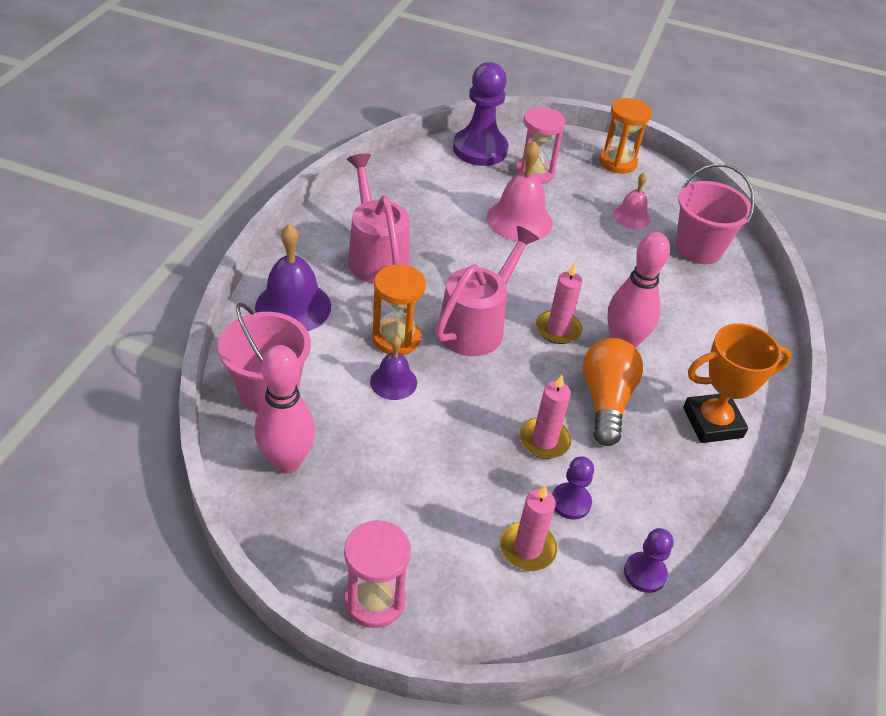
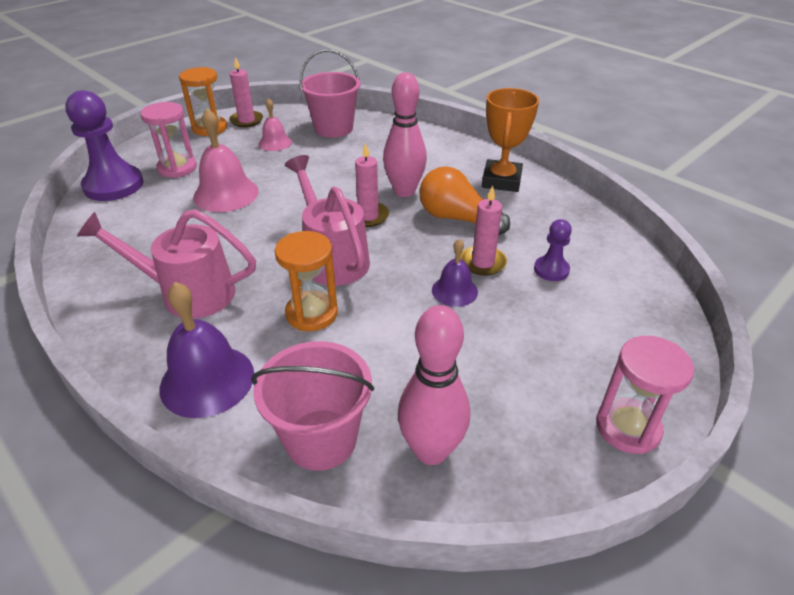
camera: 60 degrees left, 5 degrees down
purple bell [370,336,417,400] -> purple bell moved to [432,239,478,307]
pink candle [500,485,557,571] -> pink candle moved to [229,57,263,127]
purple pawn [624,528,674,593] -> none

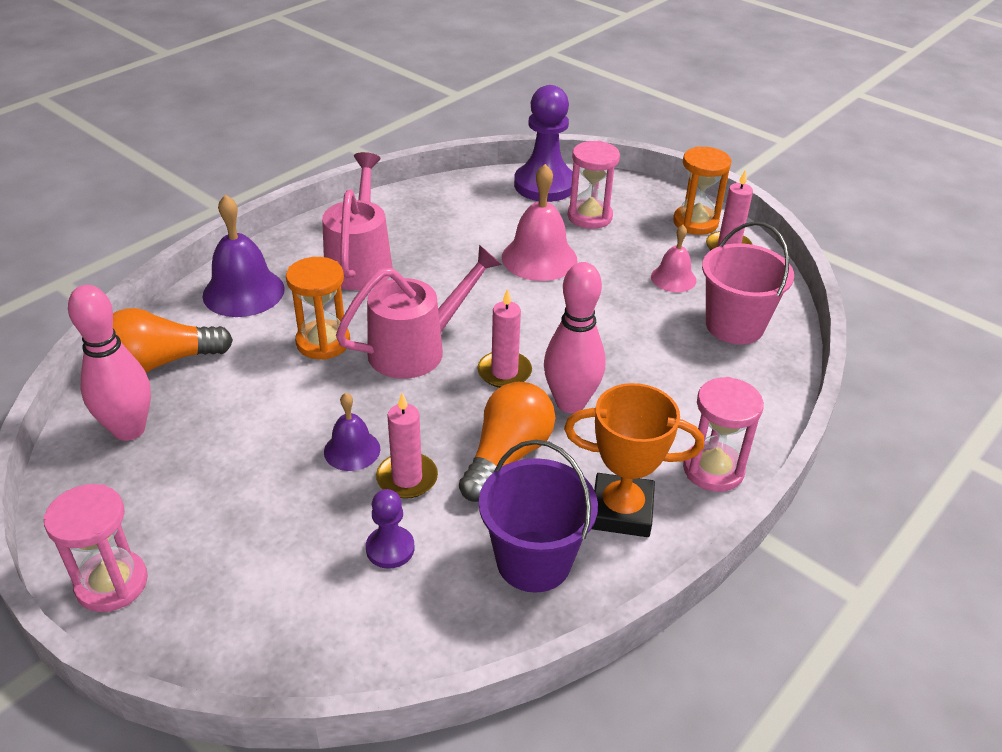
camera: 85 degrees right, 0 degrees up
pink bucket [251,341,374,471] -> orange light bulb [113,308,233,373]
none -> purple bucket [479,440,598,593]
none -> pink hourglass [683,377,764,492]

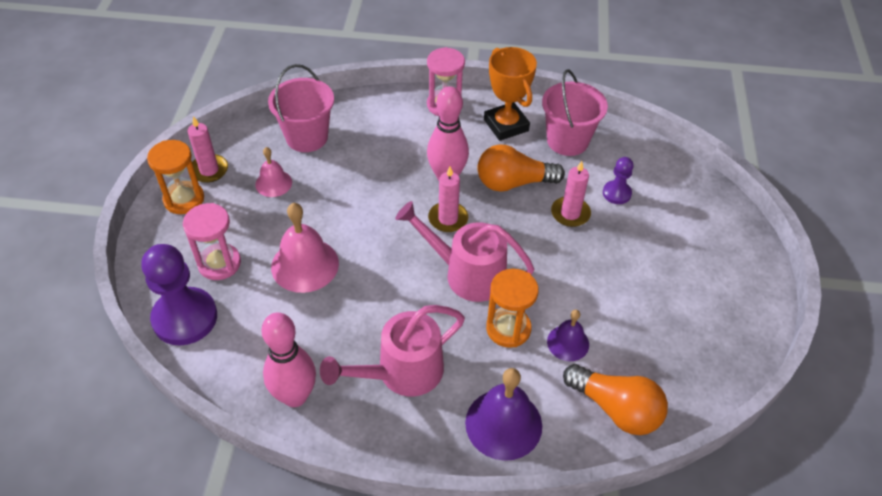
camera: 125 degrees left, 10 degrees up
pink hourglass [44,484,148,612] -> none
pink bowling pin [68,285,151,441] -> pink bowling pin moved to [261,313,316,407]
purple bell [324,393,380,471] -> purple bell moved to [547,310,589,361]
purple bucket [479,440,598,593] -> pink bucket [542,70,608,156]

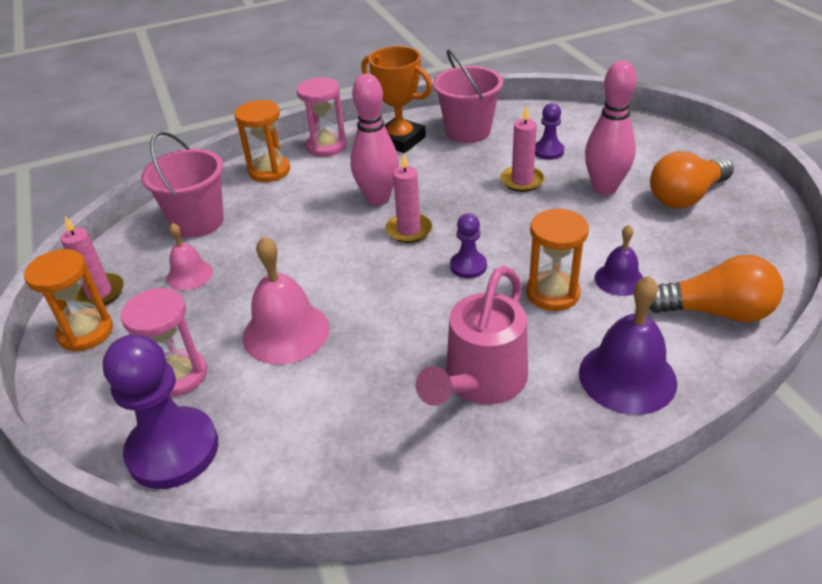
camera: 25 degrees left, 10 degrees down
pink bowling pin [261,313,316,407] -> pink bowling pin moved to [585,60,637,195]
pink watering can [395,201,535,302] -> purple pawn [450,214,487,278]
orange light bulb [477,145,565,192] -> orange light bulb moved to [650,151,734,208]
none -> orange hourglass [235,100,290,182]

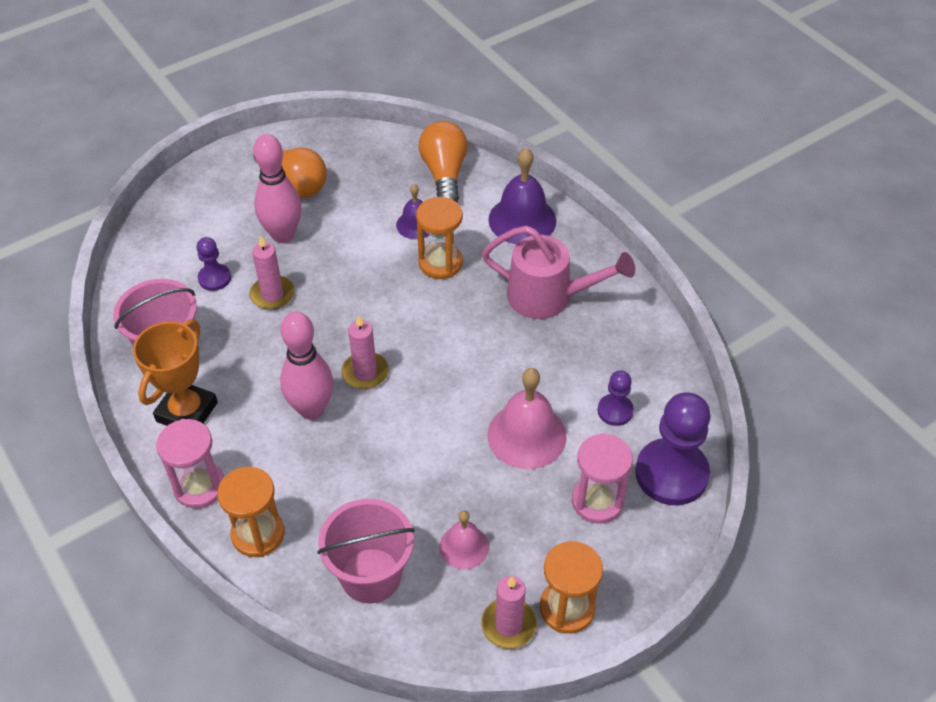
camera: 105 degrees left, 10 degrees up
purple pawn [450,214,487,278] -> purple pawn moved to [598,370,634,426]

